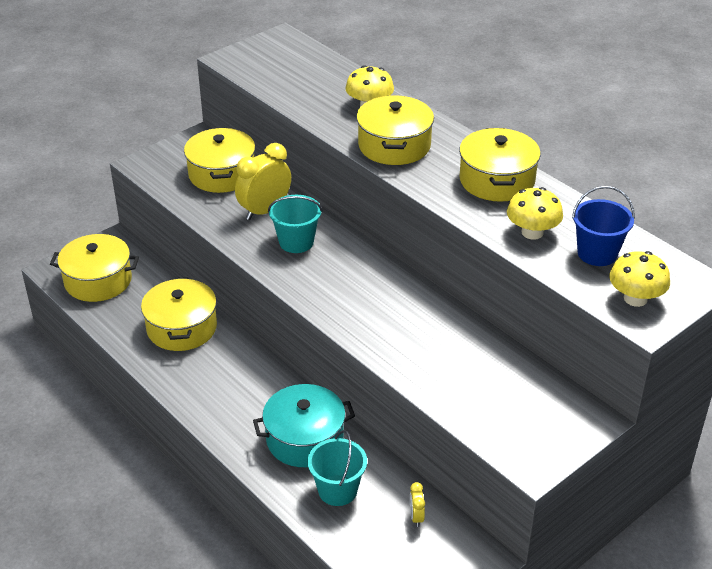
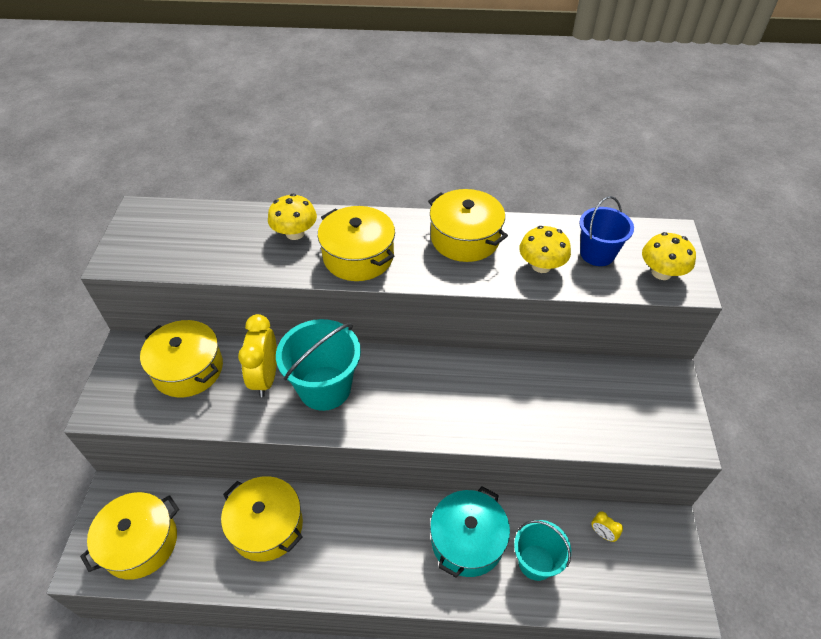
camera: 45 degrees left, 10 degrees up
turquoise bucket [268,195,323,253] -> turquoise bucket [276,319,361,411], size x1.53

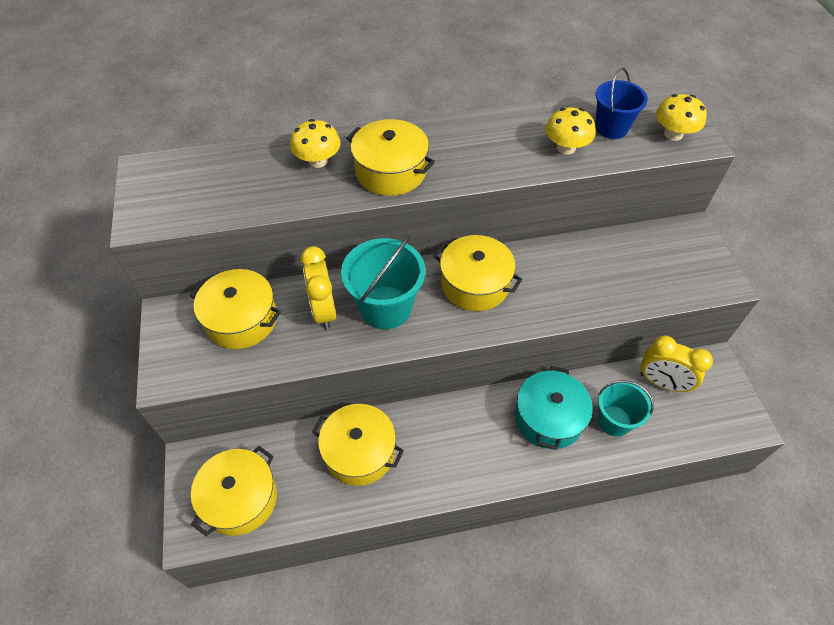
camera: 15 degrees left, 5 degrees up
yellow pot [428,189,508,262] -> yellow pot moved to [433,235,522,311]
yellow clock [591,511,623,542] -> yellow clock [640,335,713,392], size x2.17

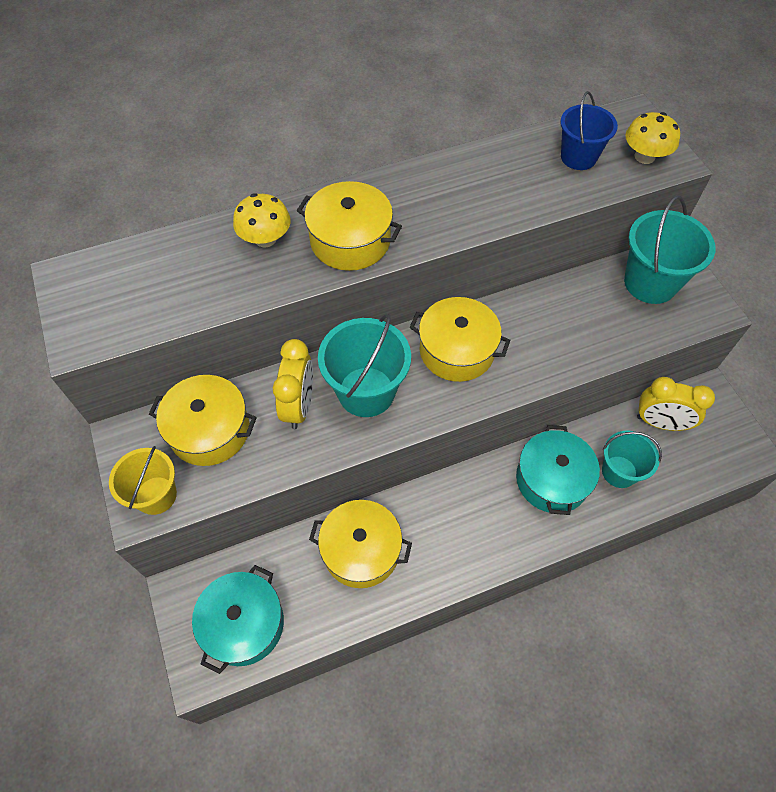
camera: 10 degrees left, 5 degrees up
yellow pot [191,446,277,536] -> turquoise pot [192,565,284,674]
yellow clock [301,246,336,330] -> yellow clock turned 150 degrees counterclockwise [273,339,313,429]
yellow mushroom [546,107,595,155] -> none
none -> yellow bucket [109,446,177,515]
none -> turquoise bucket [624,196,716,304]

